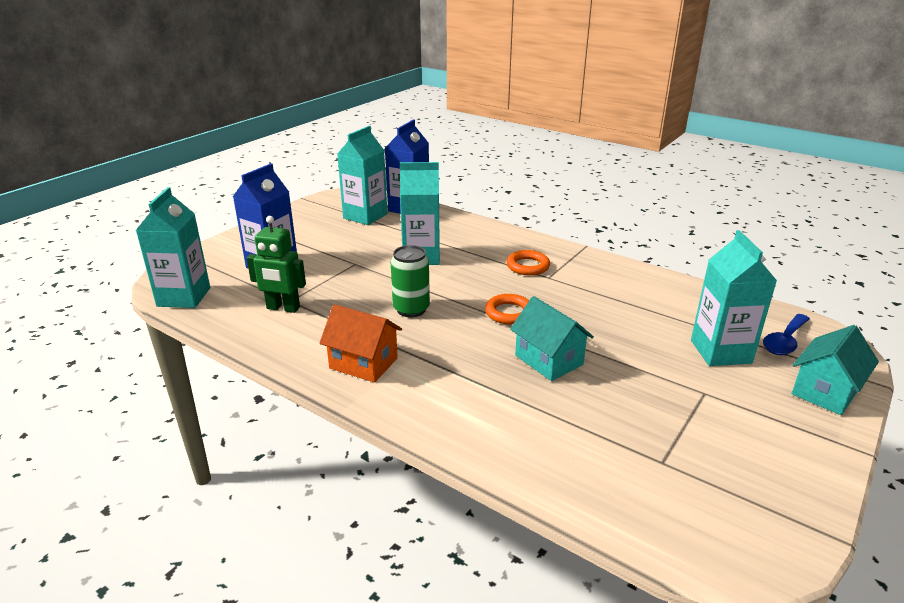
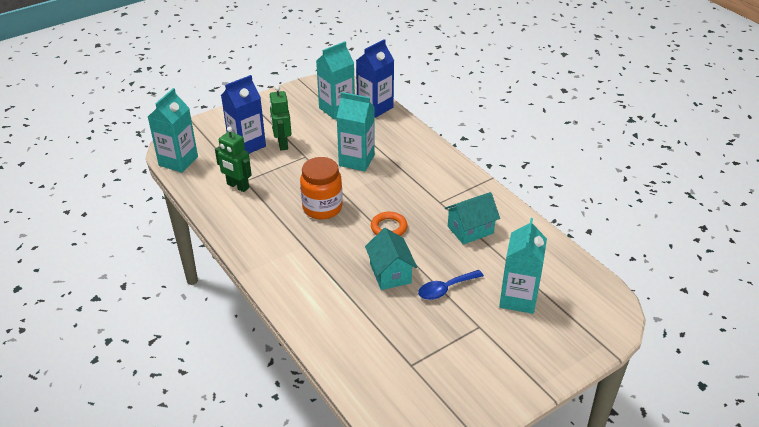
camera: 20 degrees right, 10 degrees up
orange house [319,304,402,383] -> none
green can [391,245,430,317] -> orange jar [300,157,343,220]
orange ring [507,250,550,276] -> none
blue spoon [763,314,810,355] -> blue spoon moved to [418,270,484,300]
turquoise house [792,325,879,415] -> turquoise house moved to [445,192,500,245]
none -> green robot [269,86,292,150]

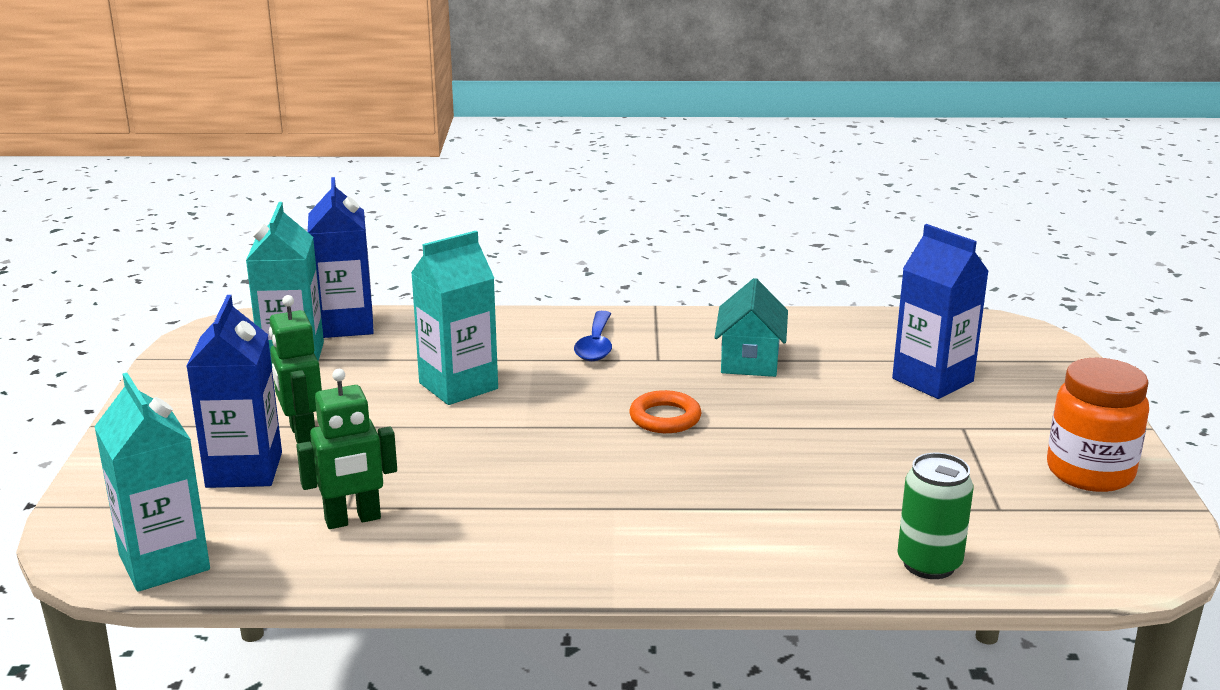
camera: 55 degrees left, 15 degrees down
green robot [269,86,292,150] -> green robot turned 45 degrees clockwise [269,295,322,444]
orange jar [300,157,343,220] -> orange jar moved to [1047,358,1149,492]
turquoise house [365,228,417,290] -> none
blue spoon [418,270,484,300] -> blue spoon moved to [574,311,612,361]
turquoise carton [499,218,547,314] -> blue carton [892,224,989,399]
none -> green can [897,453,973,579]

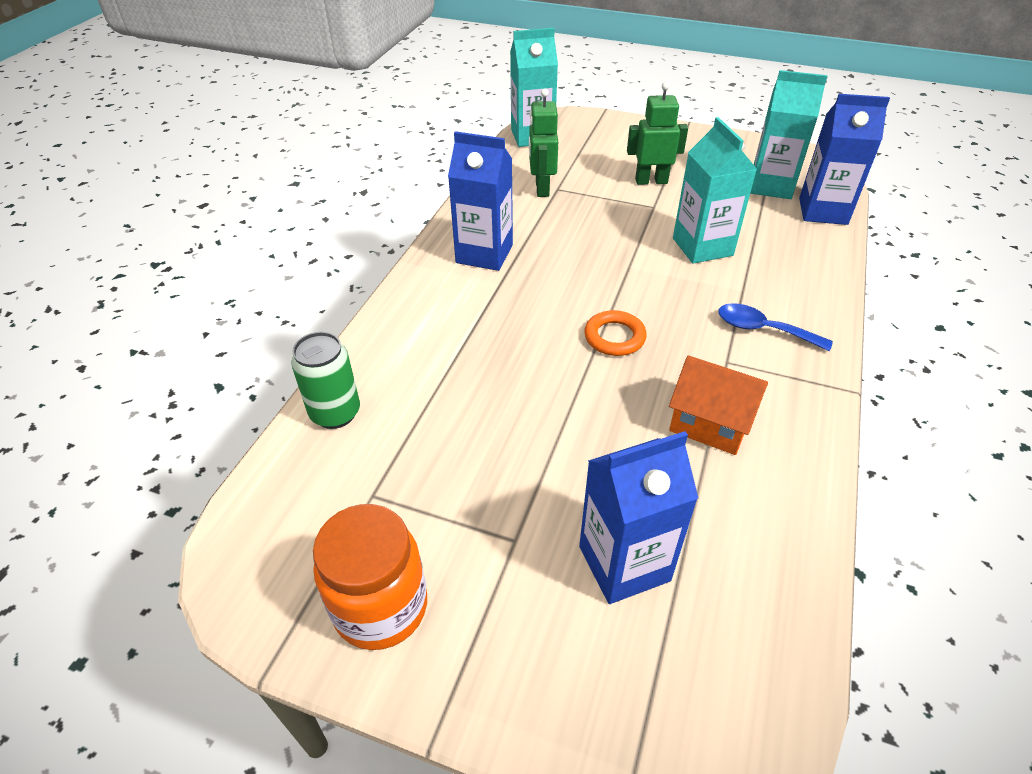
camera: 110 degrees right, 20 degrees up
blue carton [186,295,282,488] -> blue carton moved to [448,131,513,271]
turquoise house [714,278,788,377] -> orange house [669,355,768,455]

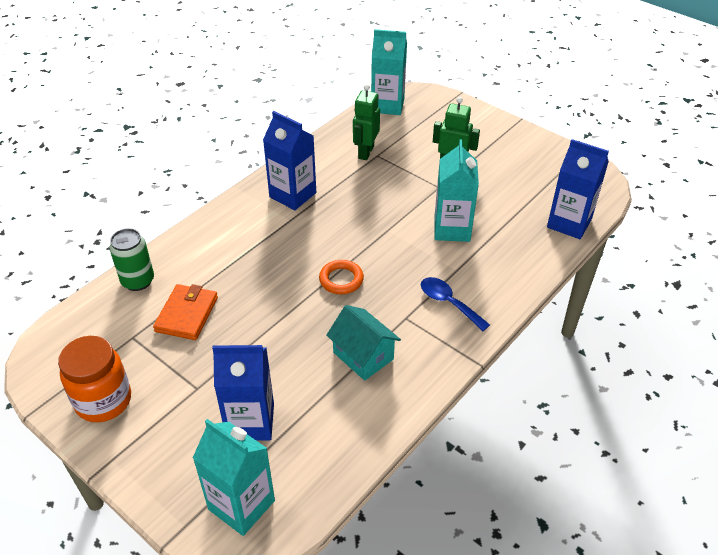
camera: 20 degrees right, 0 degrees up
orange house [669,355,768,455] -> turquoise house [326,305,401,381]
turquoise carton [750,70,828,199] -> turquoise carton moved to [193,419,275,536]
none -> orange wallet [153,284,218,340]

